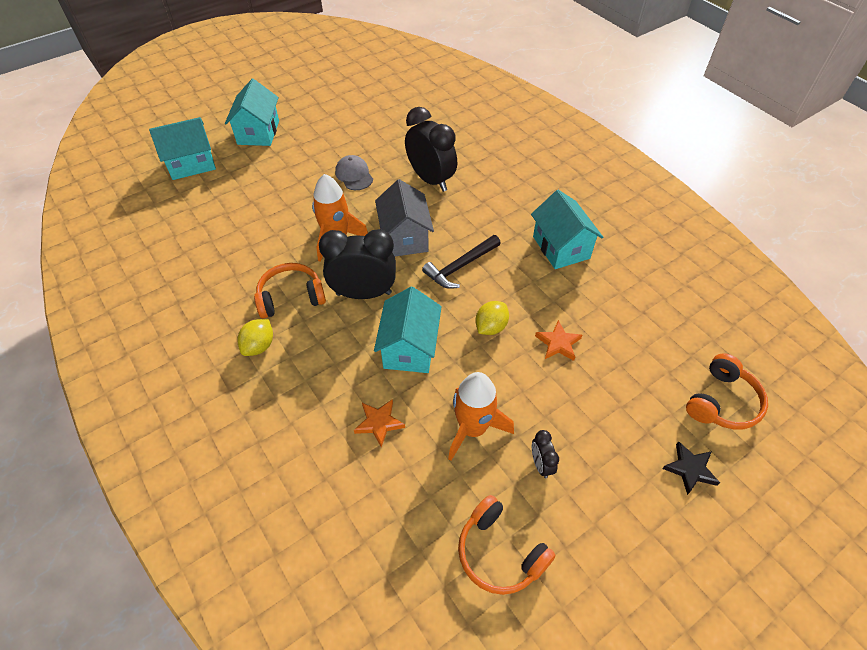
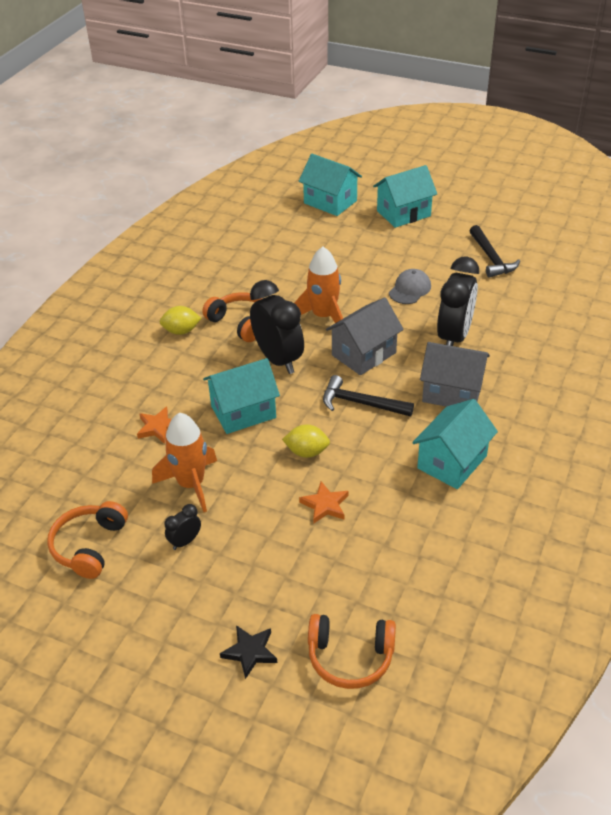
camera: 60 degrees right, 10 degrees down
none -> grey house [420,342,490,407]
none -> black hammer [470,225,520,277]

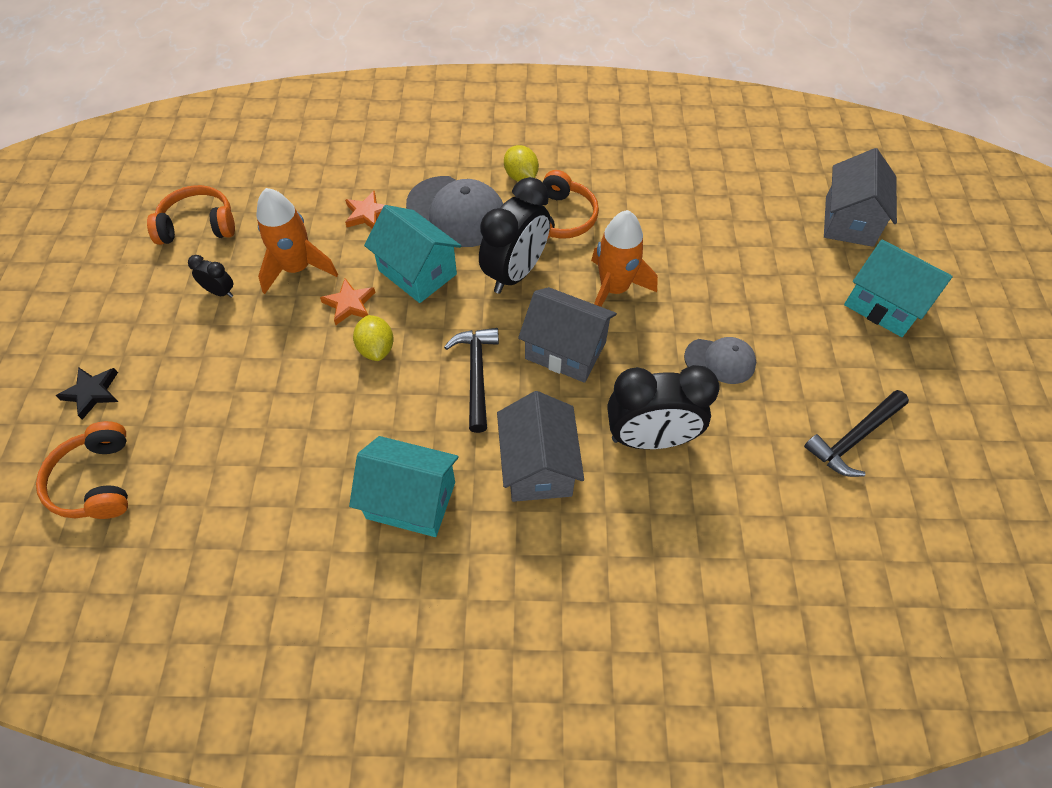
camera: 65 degrees right, 15 degrees up
turquoise house [299,154,362,216] -> grey house [824,148,897,247]
orange star [299,482,349,524] -> orange star moved to [320,278,376,325]
none -> grey cap [406,176,503,247]

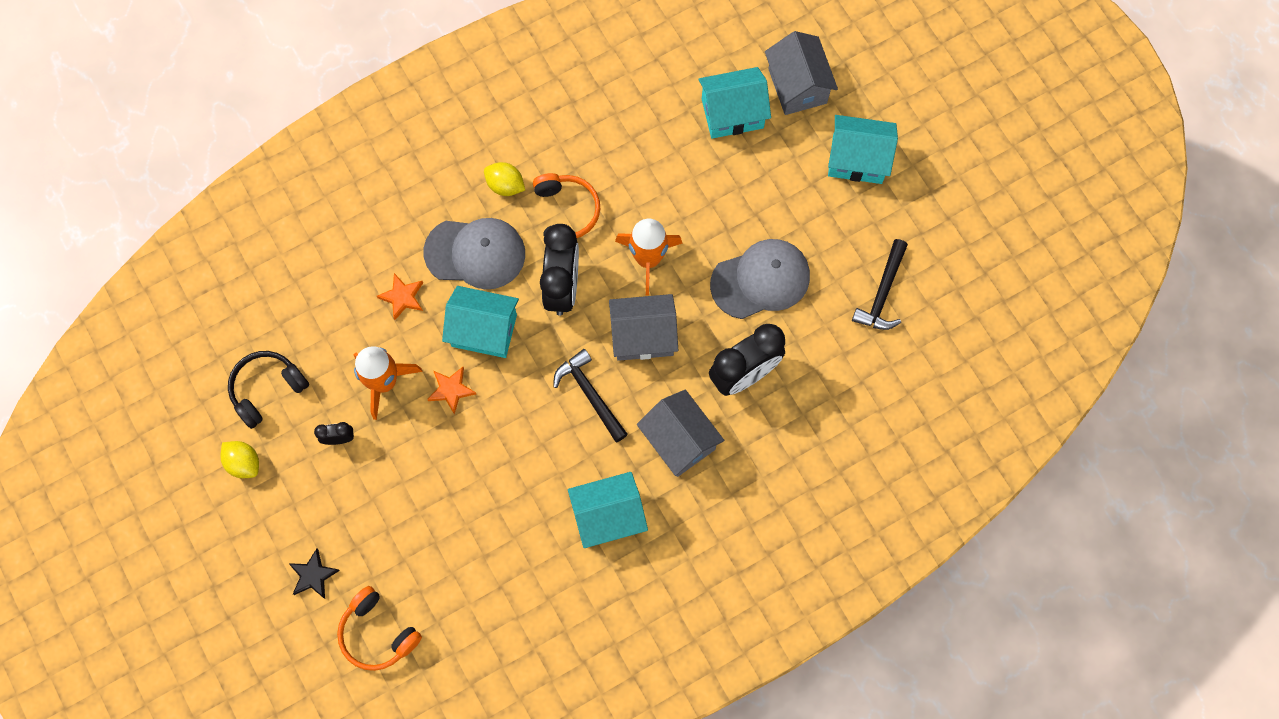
camera: 30 degrees left, 15 degrees up
orange headphones [147,185,235,245] -> black headphones [228,351,309,429]
yellow lemon [353,315,394,361] -> yellow lemon moved to [220,441,259,478]
grey cap [684,337,756,384] -> grey cap [710,239,810,319], size x1.70
none -> turquoise house [698,67,771,139]

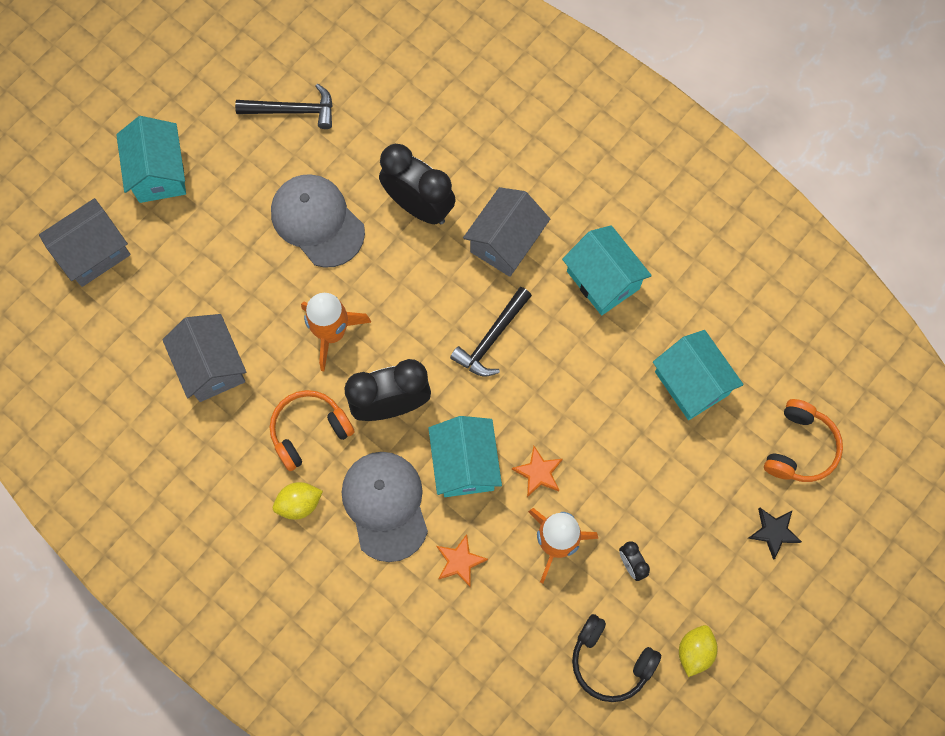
camera: 110 degrees left, 0 degrees up
yellow lemon [484,162,525,196] -> yellow lemon turned 60 degrees clockwise [273,482,323,520]
grey house [609,294,678,361] -> grey house moved to [162,314,246,402]
turquoise house [698,67,771,139] -> turquoise house moved to [653,330,744,420]

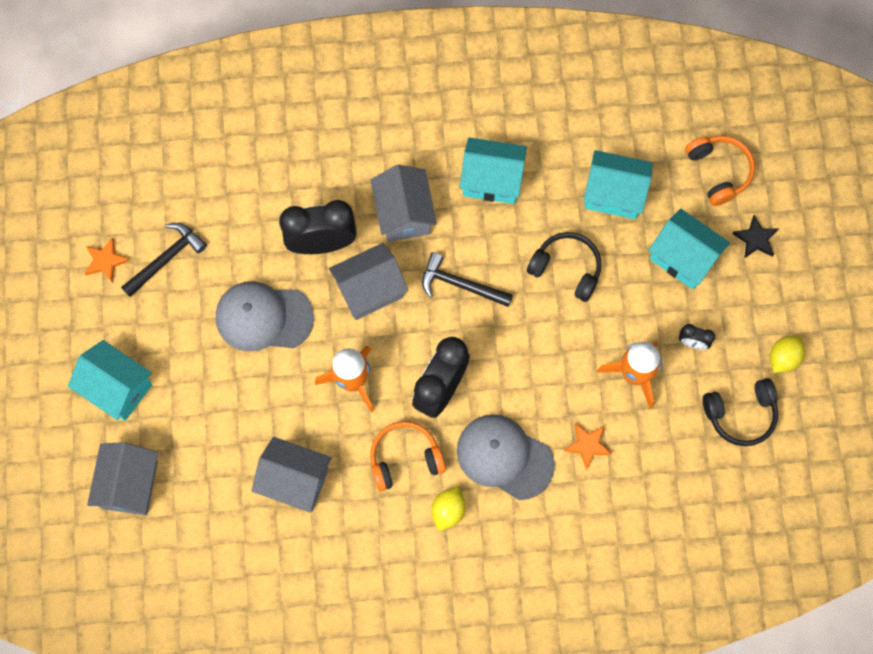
camera: 45 degrees left, 0 degrees up
orange headphones [270,390,355,471] -> orange headphones turned 60 degrees clockwise [370,421,446,492]
turquoise house [428,416,502,497] -> turquoise house moved to [648,208,730,289]
black hammer [450,287,532,377] -> black hammer turned 120 degrees clockwise [422,252,513,307]
orange star [512,446,563,497] -> orange star moved to [85,238,130,283]
yellow lemon [679,625,718,677] -> yellow lemon turned 60 degrees clockwise [770,336,805,373]
none -> grey house [329,243,408,320]
none -> black headphones [527,232,602,302]

